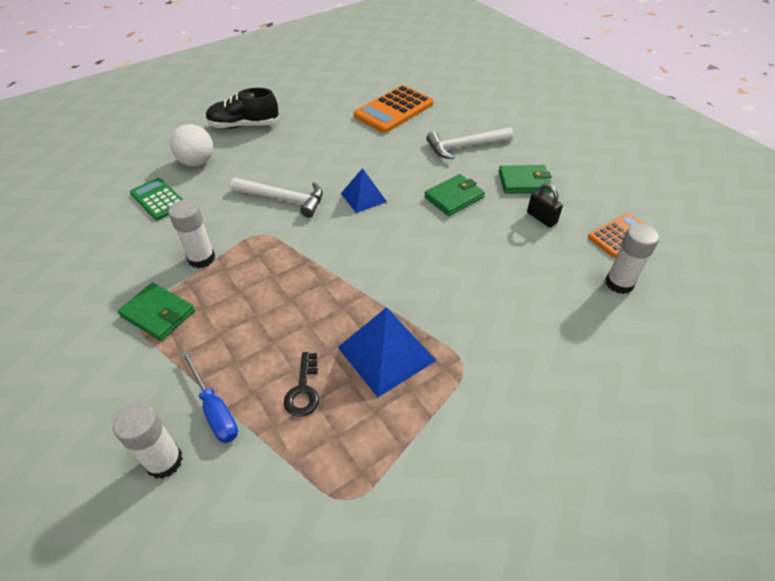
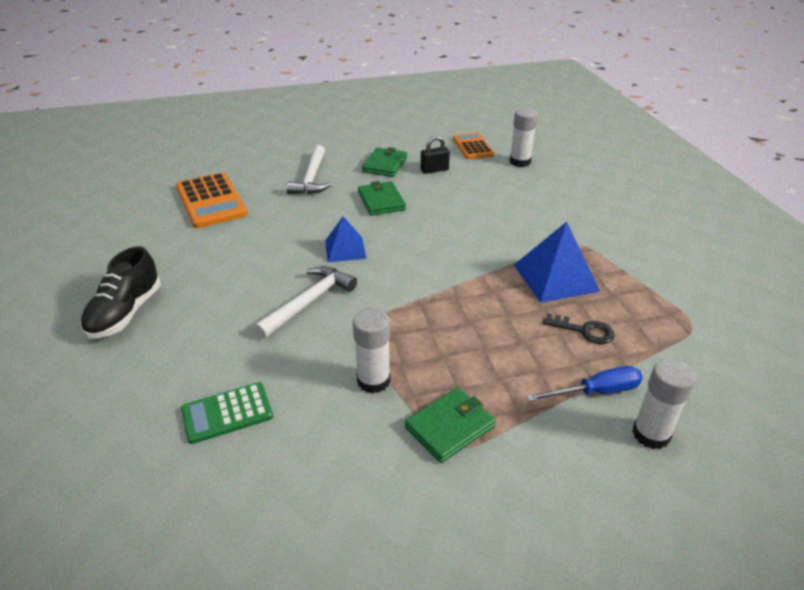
camera: 70 degrees left, 10 degrees down
white ball [170,124,213,166] -> none

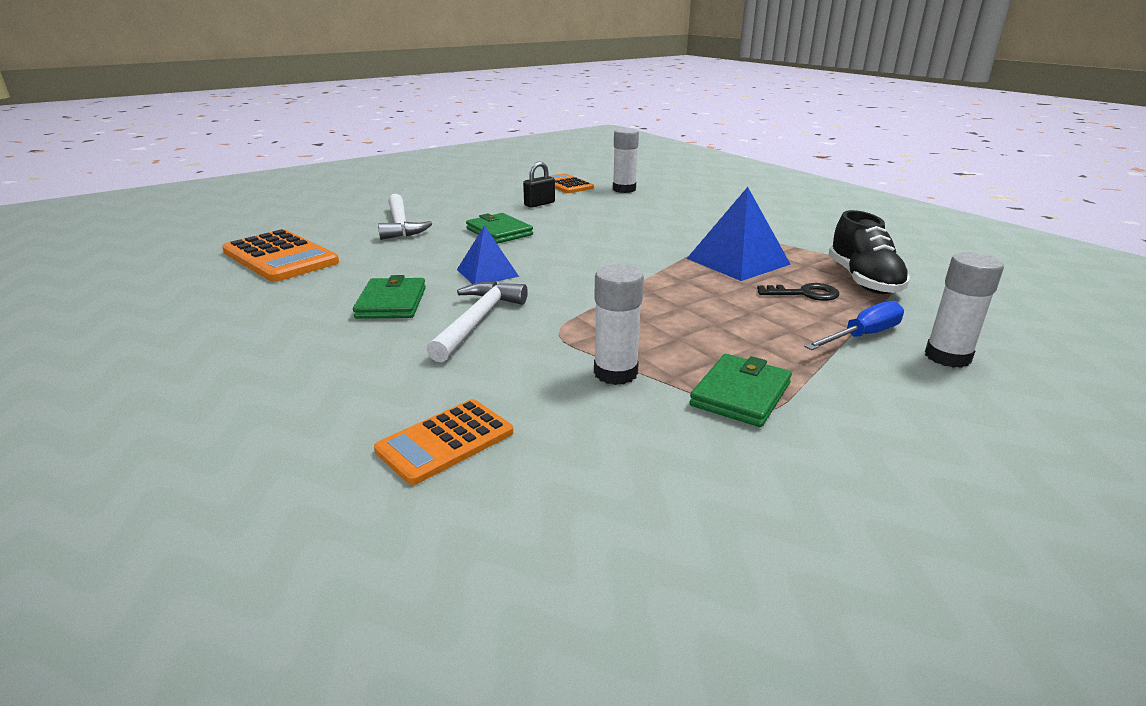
camera: 20 degrees left, 10 degrees down
black shoe [81,246,161,339] -> black shoe moved to [828,210,910,294]
green calculator [181,382,273,444] -> orange calculator [374,399,513,485]
green wallet [362,147,407,177] -> green wallet moved to [353,275,426,319]

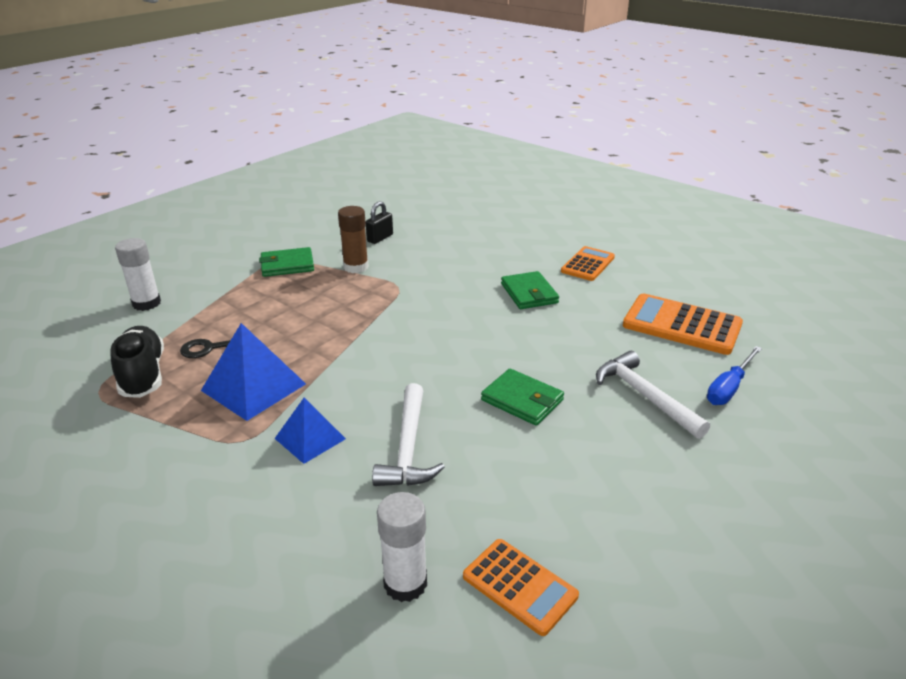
camera: 165 degrees right, 5 degrees up
orange calculator [374,399,513,485] -> orange calculator moved to [561,246,615,281]
white hammer [427,281,528,362] -> white hammer moved to [372,383,445,486]
blue pyramid [457,225,519,284] -> blue pyramid moved to [274,398,346,464]
black padlock [523,162,555,208] -> black padlock moved to [366,201,393,244]
white glue stick [594,264,644,385] -> brown glue stick [338,206,369,273]
green wallet [690,354,792,427] -> green wallet turned 60 degrees clockwise [259,247,314,277]
blue screwdriver [804,301,904,350] -> blue screwdriver moved to [707,346,762,405]

